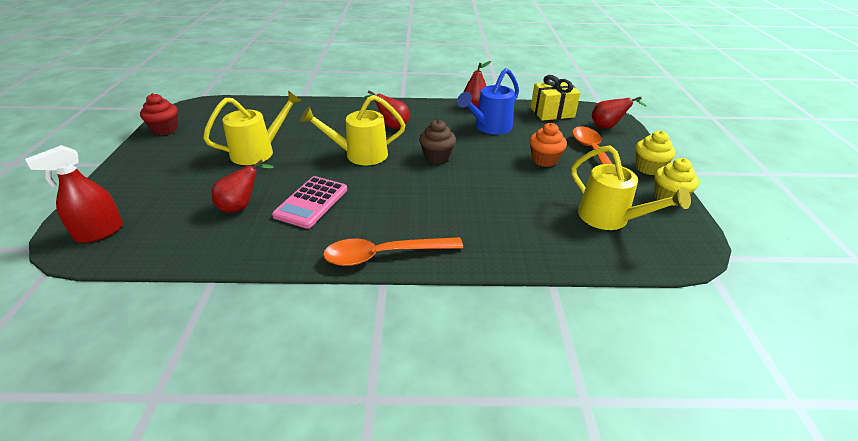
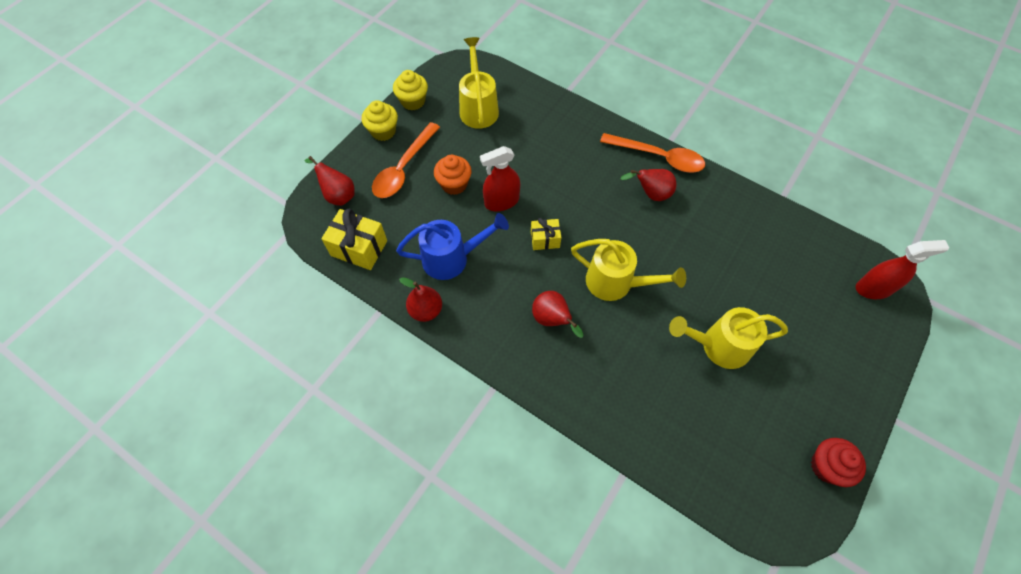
camera: 145 degrees left, 25 degrees up
red pear [211,160,274,213] -> red pear moved to [620,169,676,201]
pink calculator [272,176,347,229] -> none
brown cupcake [419,120,456,164] -> yellow gift [531,218,561,250]
none -> red spray bottle [480,146,520,211]

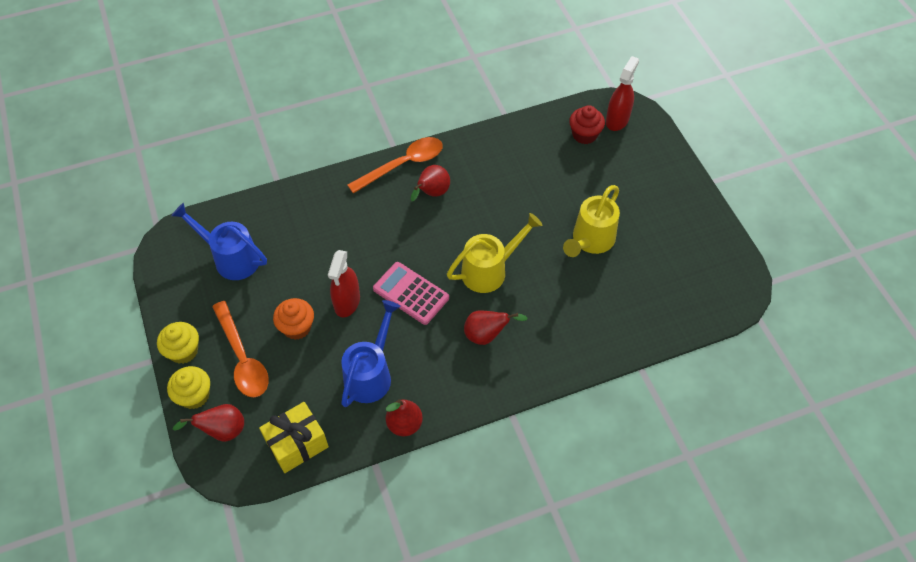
camera: 55 degrees left, 5 degrees down
yellow cupcake [393,70,428,111] -> yellow cupcake moved to [167,366,210,409]
yellow watering can [459,37,499,129] -> blue watering can [171,203,267,280]
yellow gift [531,218,561,250] -> pink calculator [373,262,449,325]
red cupcake [811,438,866,487] -> red cupcake moved to [569,105,605,144]

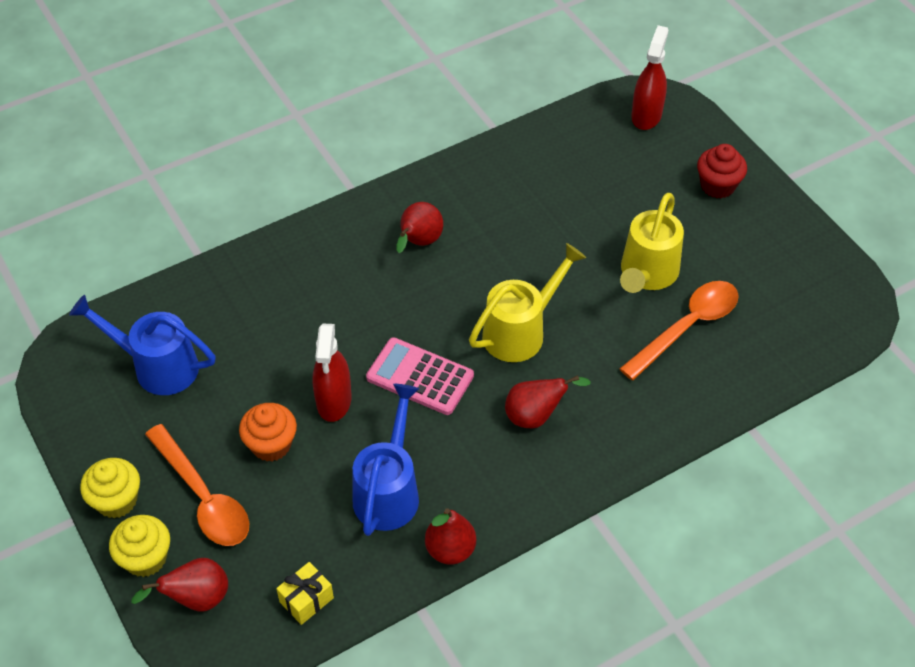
camera: 10 degrees left, 5 degrees down
yellow gift [259,402,329,473] -> yellow gift [276,562,334,625], size x0.60
orange spoon [348,137,443,194] -> orange spoon moved to [619,281,739,380]
red cupcake [569,105,605,144] -> red cupcake moved to [697,144,747,198]

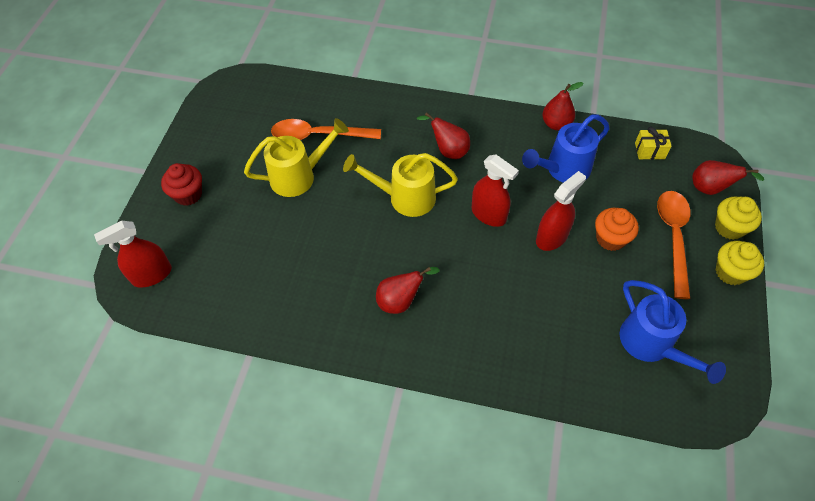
camera: 135 degrees left, 5 degrees up
pink calculator [366,337,474,415] -> red spray bottle [472,155,519,227]

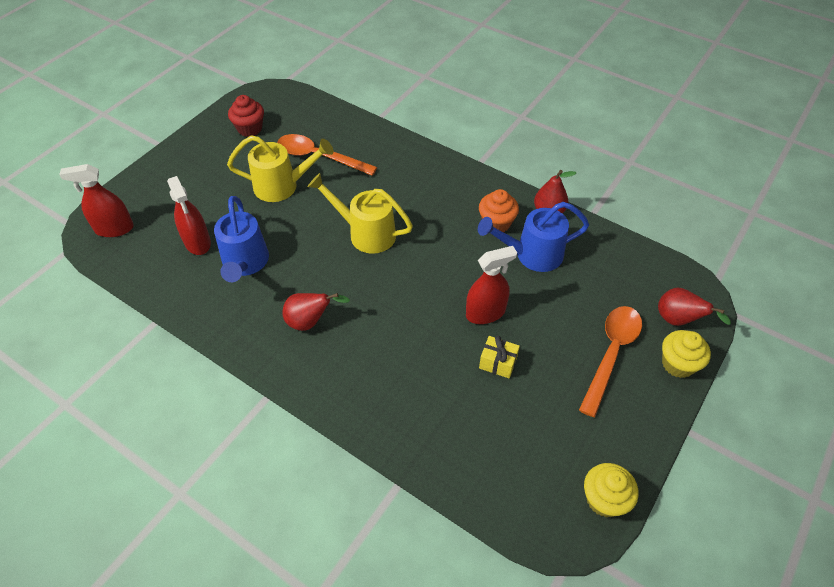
camera: 20 degrees right, 5 degrees down
red cupcake [161,163,202,206] -> red cupcake moved to [228,95,264,137]
red pear [417,112,470,159] -> none
red spray bottle [472,155,519,227] -> red spray bottle moved to [167,176,211,255]
orange cupcake [595,208,639,251] -> orange cupcake moved to [479,189,519,232]
blue watering can [619,280,726,384] -> blue watering can moved to [214,196,269,282]
yellow gift [635,127,672,160] -> yellow gift moved to [479,336,520,378]
yellow cupcake [716,241,764,285] -> yellow cupcake moved to [584,463,638,517]

